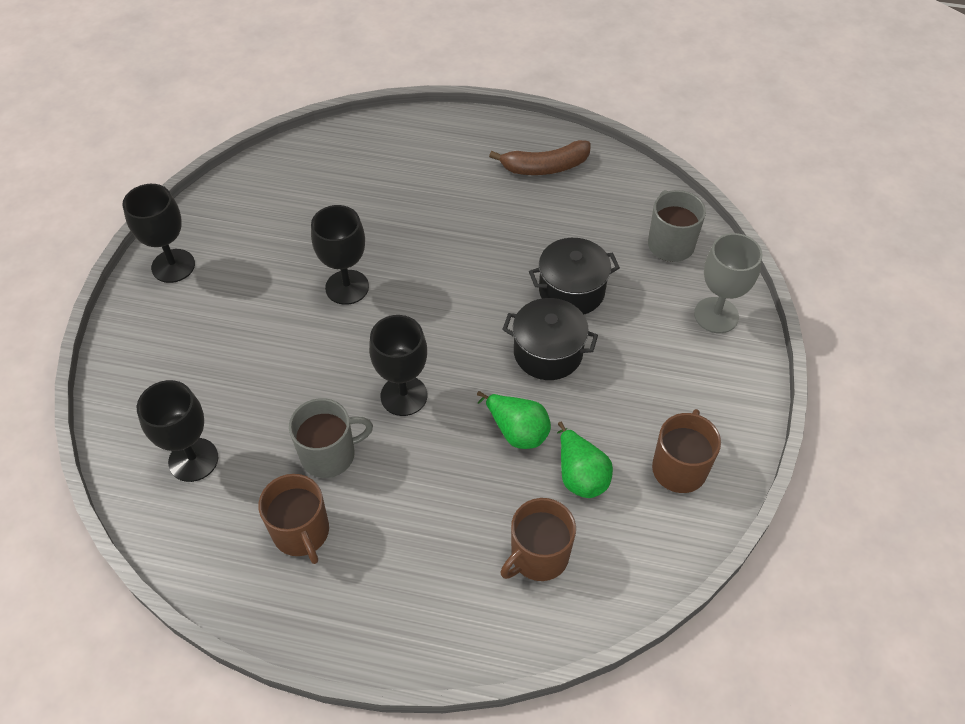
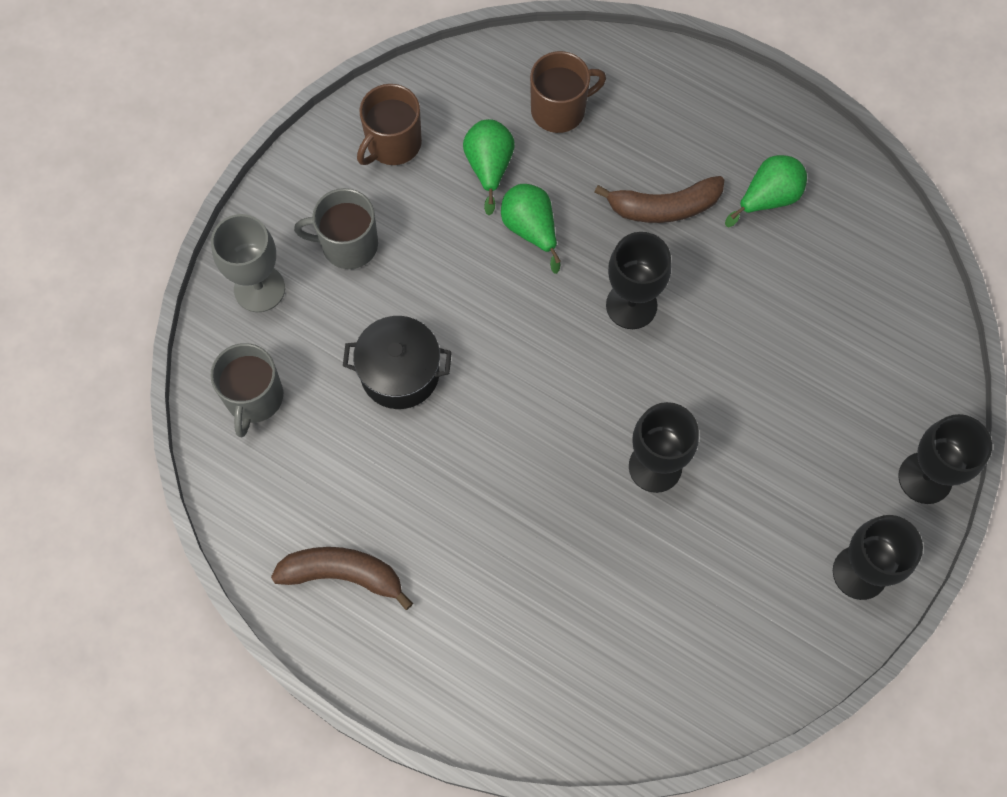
camera: 160 degrees left, 15 degrees up
black goblet [137,380,218,482] -> black goblet moved to [898,414,992,504]
brown mug [258,474,329,564] -> green pear [725,155,807,227]
grey mug [289,398,373,478] -> grey mug moved to [294,188,378,269]
black pot [502,298,598,380] -> none
none -> brown banana [595,176,724,223]

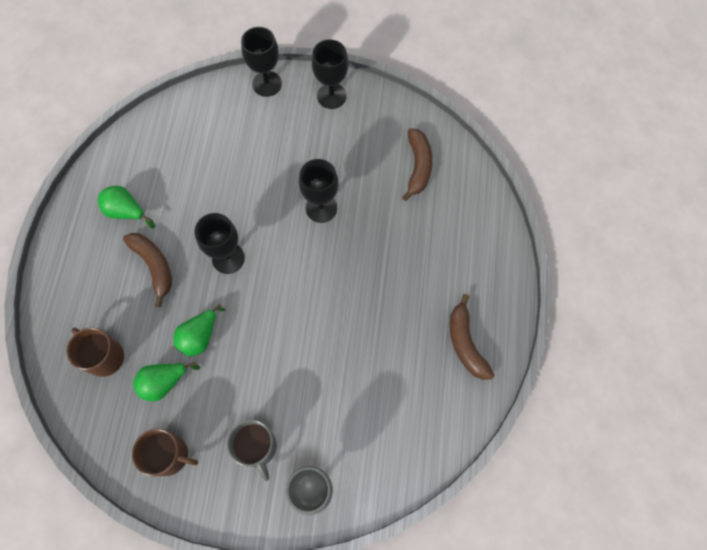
camera: 115 degrees left, 0 degrees up
grey mug [210,343,283,437] -> none
black pot [343,316,452,409] -> none
none -> brown banana [402,128,433,201]

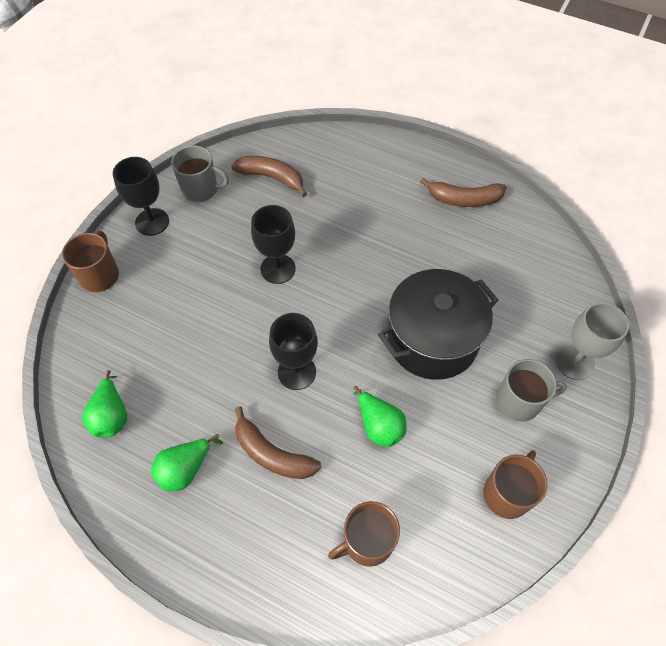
camera: 70 degrees left, 10 degrees down
brown banana [123,233,172,307] -> brown banana turned 135 degrees counterclockwise [235,406,321,479]
green pear [133,362,200,401] -> green pear moved to [82,370,127,438]
black goblet [241,27,282,97] -> brown mug [62,231,119,292]
none -> grey mug [171,145,229,202]
none -> black pot [378,269,498,380]

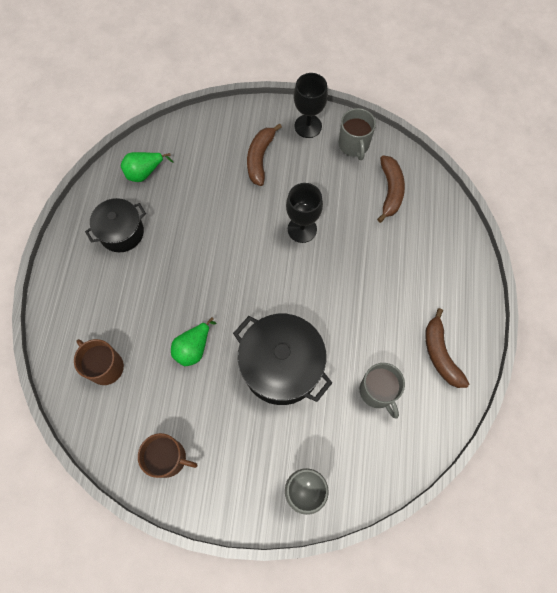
camera: 70 degrees right, 10 degrees up
brown mug [62,231,119,292] -> none
green pear [151,434,223,491] -> black pot [85,198,146,252]
brown banana [235,406,321,479] -> brown banana moved to [247,123,282,186]
black goblet [269,313,318,390] -> none
grey mug [496,359,567,422] -> grey mug moved to [359,363,405,419]

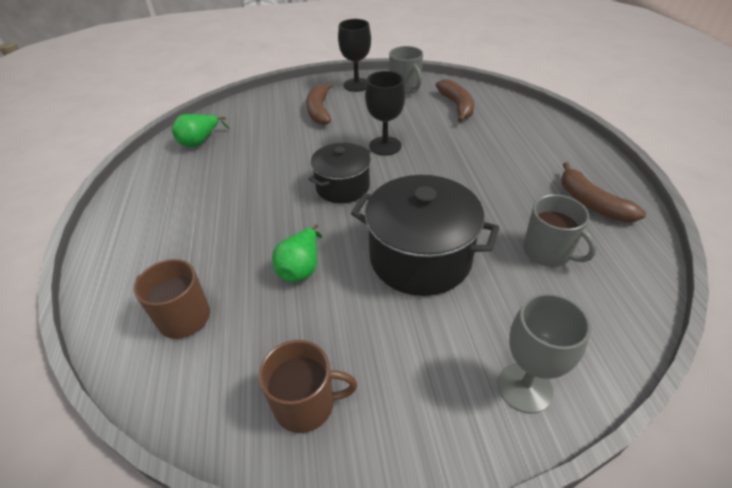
camera: 15 degrees left, 25 degrees down
black pot [85,198,146,252] -> black pot moved to [309,143,371,203]

